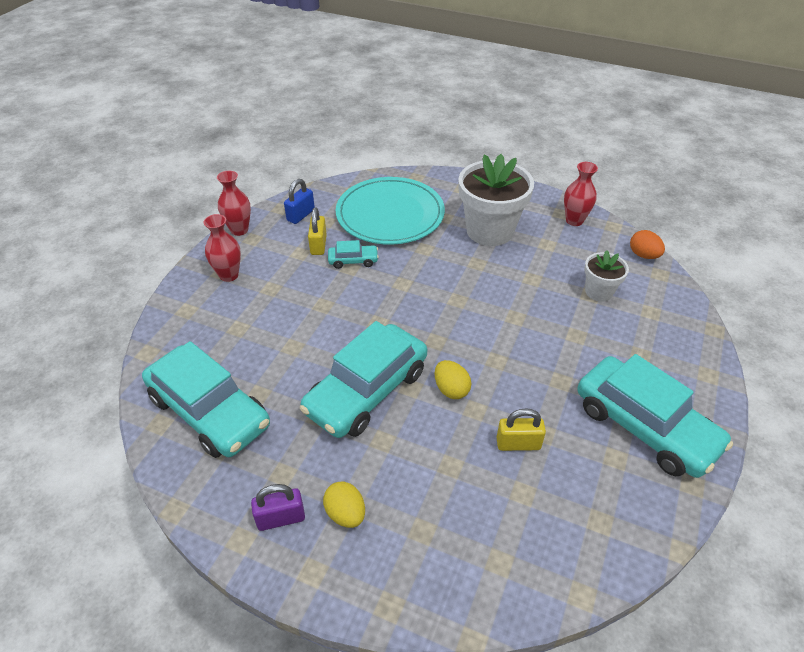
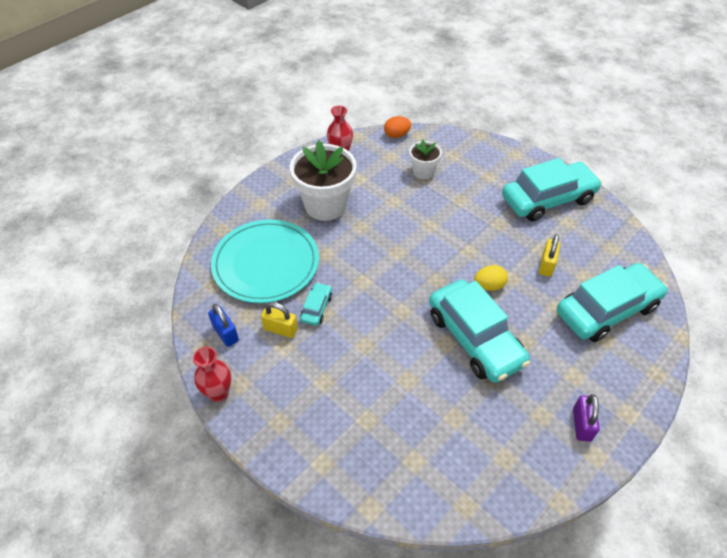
camera: 70 degrees left, 5 degrees up
turquoise car [142,341,270,458] -> turquoise car moved to [557,263,668,342]
red vase [203,214,241,282] -> none
yellow egg [323,482,365,528] -> none

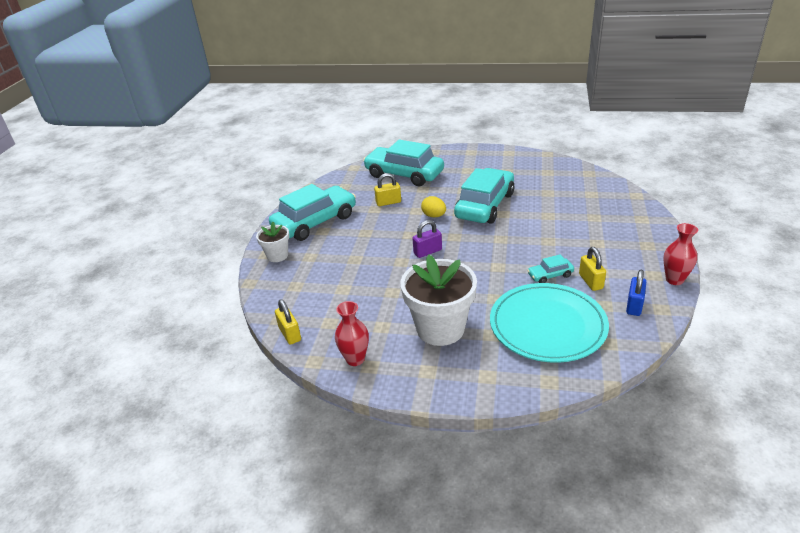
camera: 120 degrees left, 15 degrees down
orange egg [384,116,411,138] -> yellow padlock [275,299,301,345]
white flower pot [409,139,442,179] -> white flower pot moved to [256,222,289,262]
turquoise car [502,158,602,222] -> turquoise car turned 105 degrees clockwise [269,184,356,241]
purple padlock [573,394,600,442] -> purple padlock moved to [412,220,442,258]

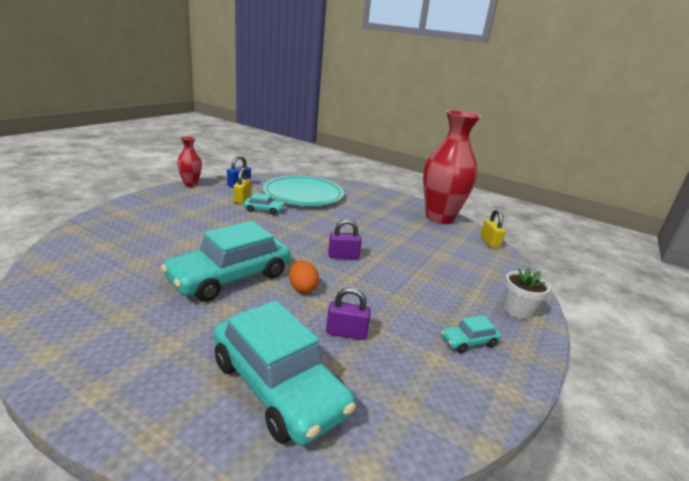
camera: 165 degrees left, 10 degrees down
turquoise car [269,184,356,241] -> turquoise car [441,315,501,353], size x0.44
red vase [335,301,369,366] -> red vase [423,110,481,224], size x2.14
yellow padlock [374,173,401,206] -> purple padlock [326,287,371,340]
white flower pot [401,255,477,346] -> none
yellow egg [421,196,446,217] -> orange egg [289,261,319,294]

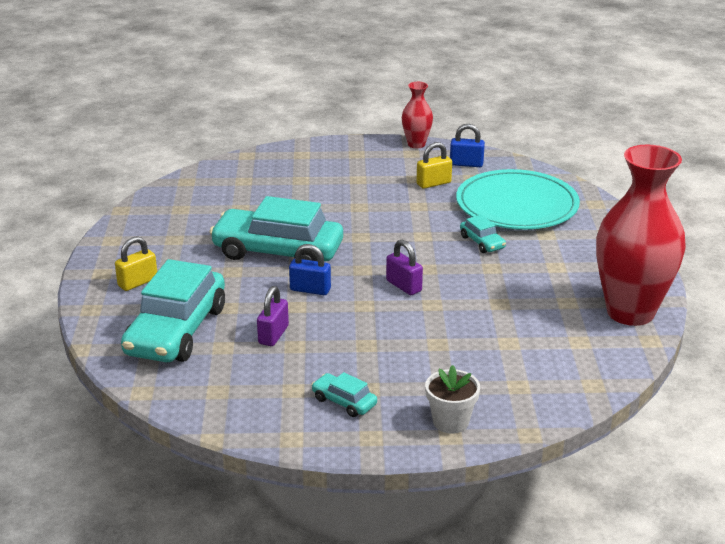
camera: 60 degrees right, 5 degrees up
turquoise car [243,193,284,215] -> turquoise car moved to [460,215,506,253]
orange egg [289,261,319,294] -> blue padlock [289,244,331,295]
purple padlock [326,287,371,340] -> purple padlock turned 45 degrees clockwise [257,286,289,346]
yellow padlock [480,209,506,248] -> yellow padlock moved to [115,236,157,291]

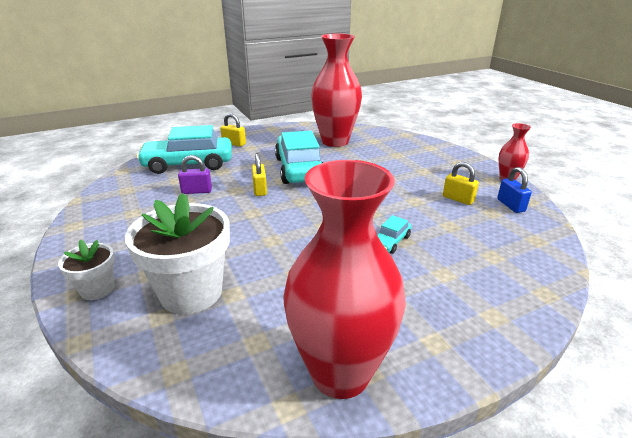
camera: 65 degrees right, 0 degrees up
blue padlock [289,244,331,295] -> yellow padlock [252,153,267,196]
turquoise car [311,372,377,417] -> none
purple padlock [386,240,423,295] -> none
turquoise plate [456,169,580,229] -> none
none -> white flower pot [125,193,230,314]
none -> red vase [311,33,362,147]

